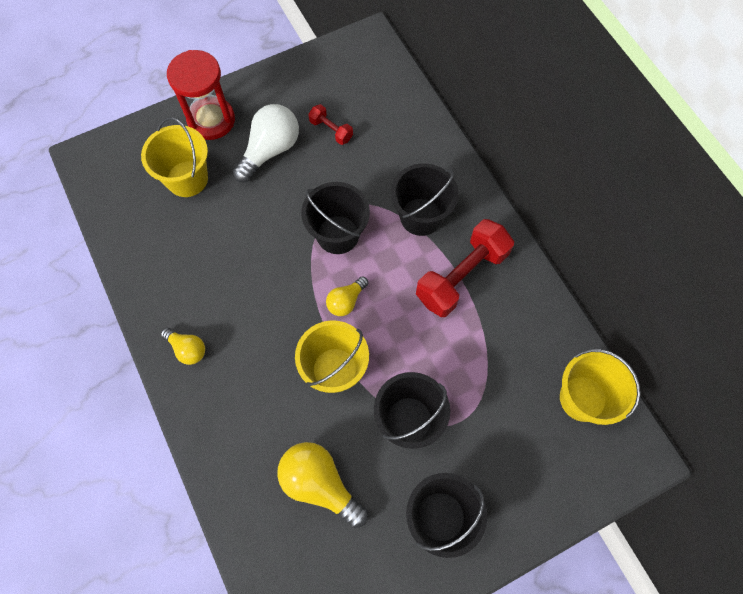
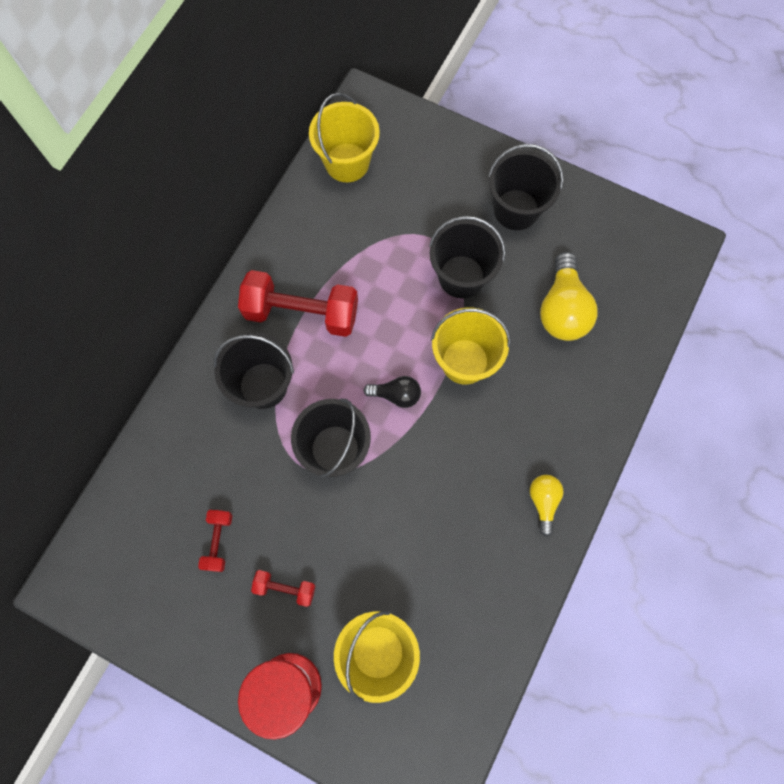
camera: 125 degrees left, 5 degrees up
white light bulb [233,104,299,182] -> red dumbbell [251,570,316,607]
yellow light bulb [326,276,368,316] -> black light bulb [364,376,421,408]

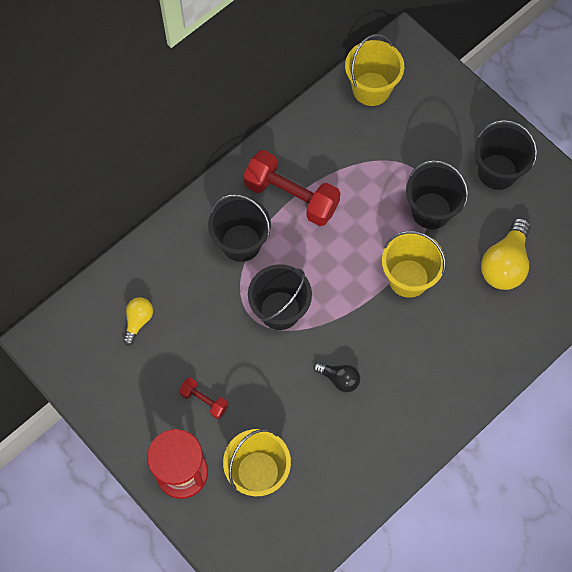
camera: 20 degrees right, 5 degrees down
red dumbbell [198,510,232,572] -> none
black light bulb [364,376,421,408] -> black light bulb moved to [313,362,360,392]
yellow light bulb [530,475,563,537] -> yellow light bulb moved to [123,297,153,346]

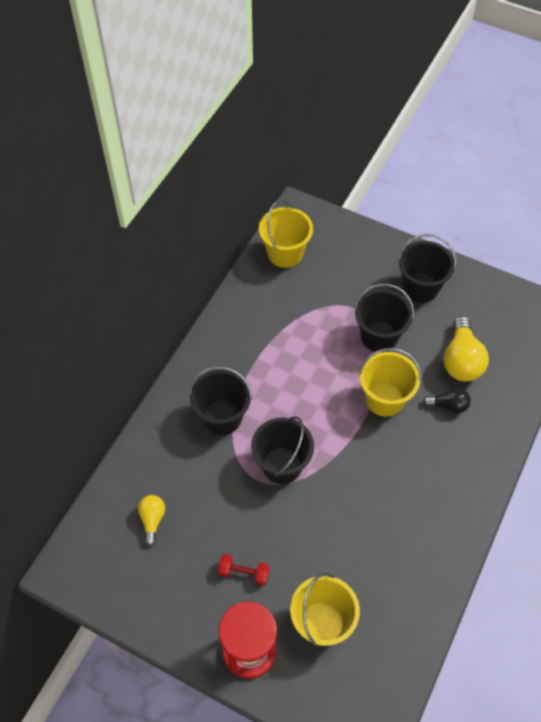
camera: 20 degrees left, 10 degrees down
red dumbbell [243,150,341,226] -> none
black light bulb [313,362,360,392] -> black light bulb moved to [423,388,471,413]

